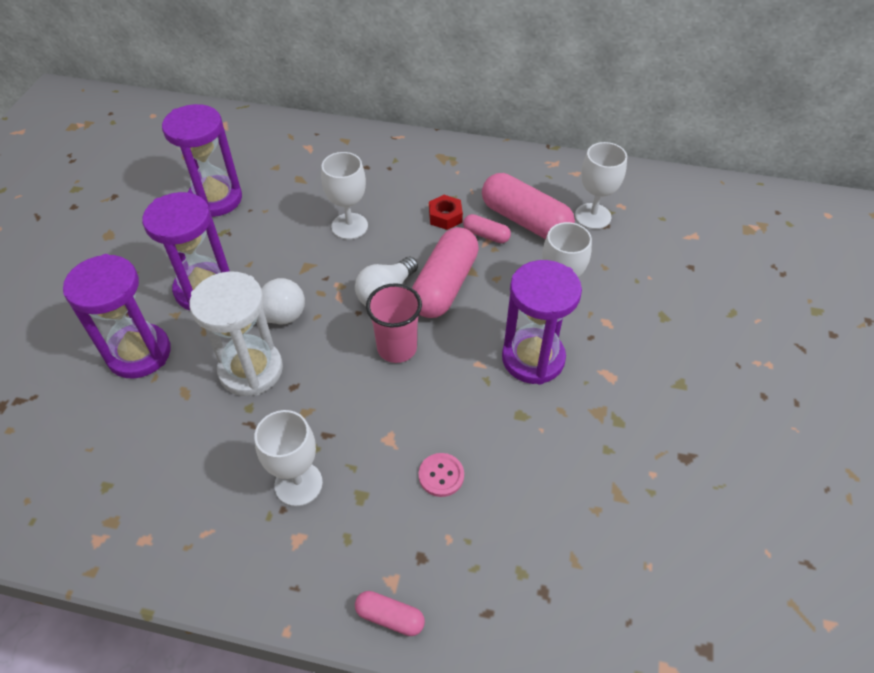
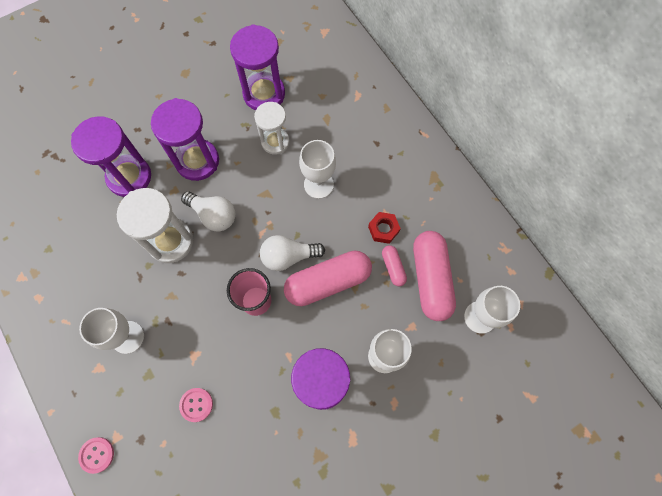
camera: 45 degrees right, 20 degrees up
pink capsule [355,591,425,636] -> pink button [78,437,114,474]
none -> white hourglass [254,102,290,155]

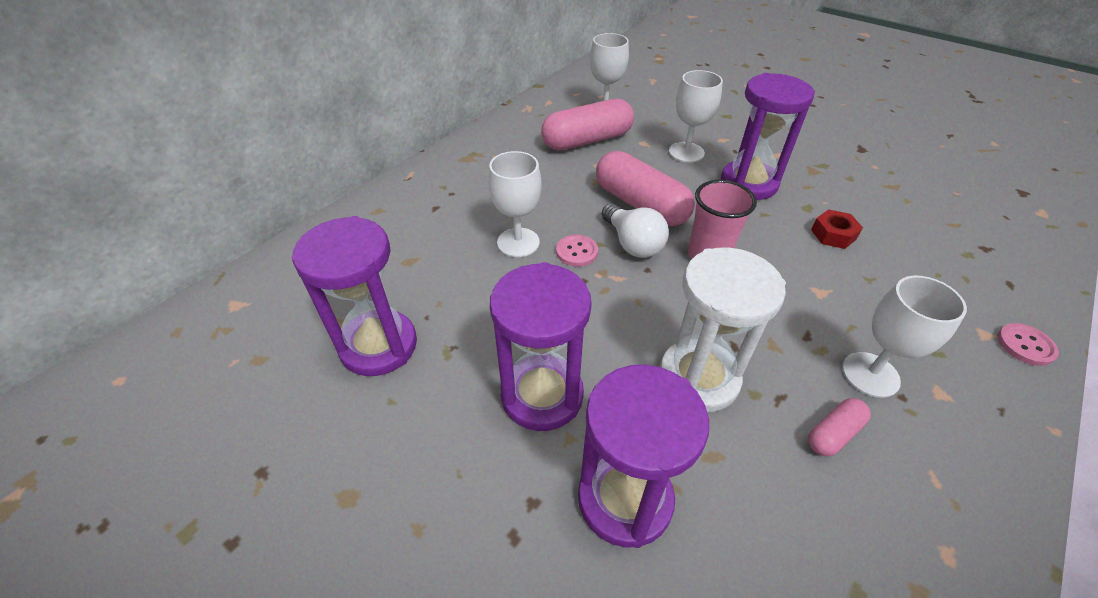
camera: 110 degrees left, 25 degrees down
pink button [179,388,213,422] -> pink button moved to [556,235,598,267]
white light bulb [181,191,235,232] -> none
white hourglass [254,102,290,155] -> none
red nut [368,212,401,244] -> red nut moved to [811,209,863,249]
pink capsule [382,245,407,286] -> pink capsule moved to [808,398,871,456]

